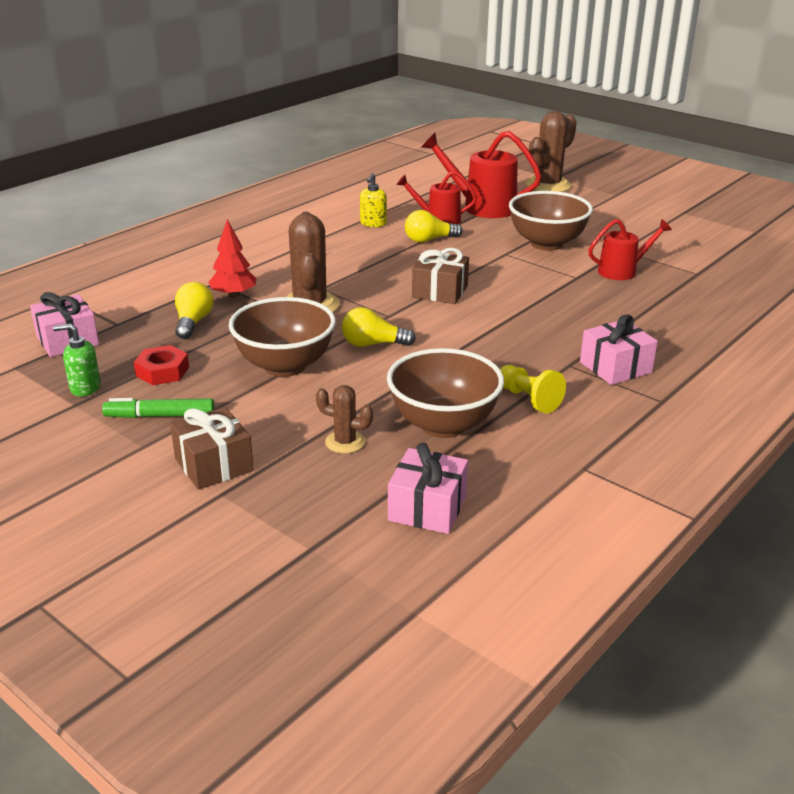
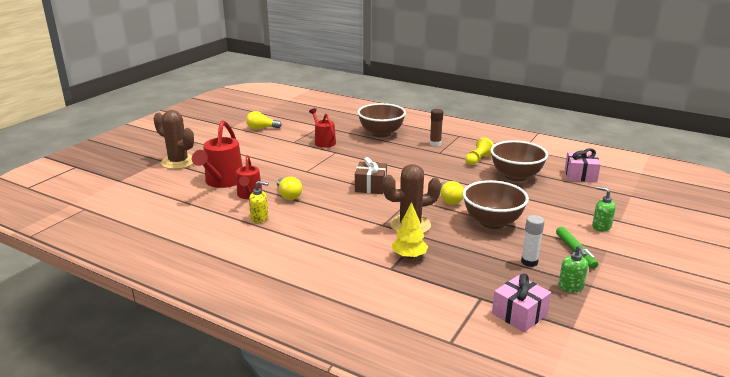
camera: 100 degrees left, 5 degrees down
red nut [134,345,189,385] -> white glue stick [521,215,545,267]
brown gift [170,407,254,490] -> green soap dispenser [592,186,616,231]
yellow light bulb [175,282,213,339] -> yellow light bulb moved to [246,111,282,130]
red tree [208,219,257,298] -> yellow tree [392,202,428,259]
brown cactus [316,385,373,453] -> none
brown bowl [509,191,593,251] -> brown bowl moved to [357,103,406,138]
pink gift [580,314,658,385] -> brown glue stick [430,109,443,146]

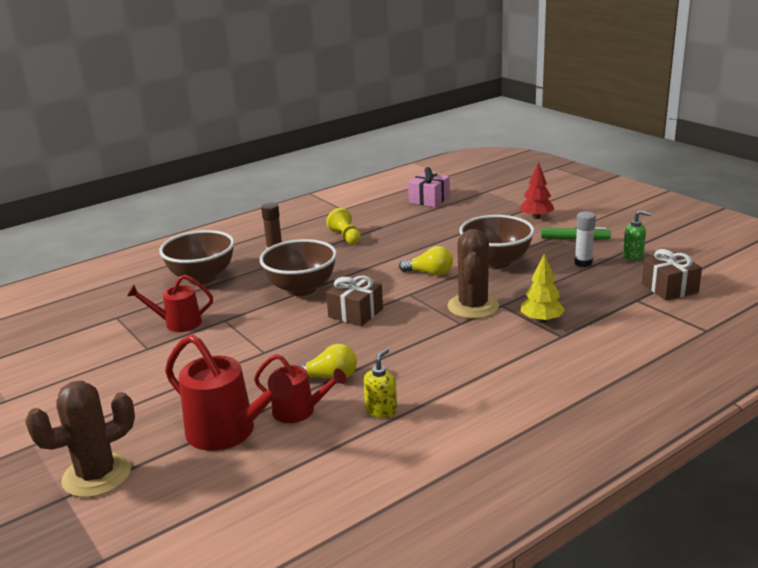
camera: 65 degrees left, 0 degrees up
yellow light bulb [246,111,282,130] -> none
brown bowl [490,140,548,182] -> brown bowl moved to [260,239,337,296]
pink gift [492,273,551,332] -> brown gift [642,249,702,300]
green soap dispenser [592,186,616,231] -> red tree [520,162,554,219]

